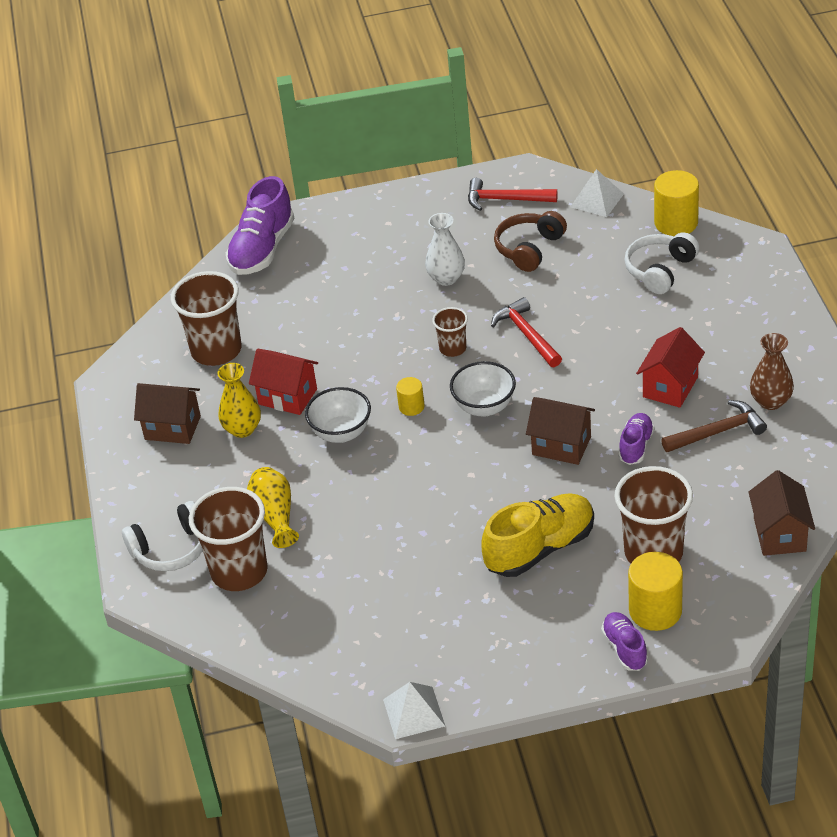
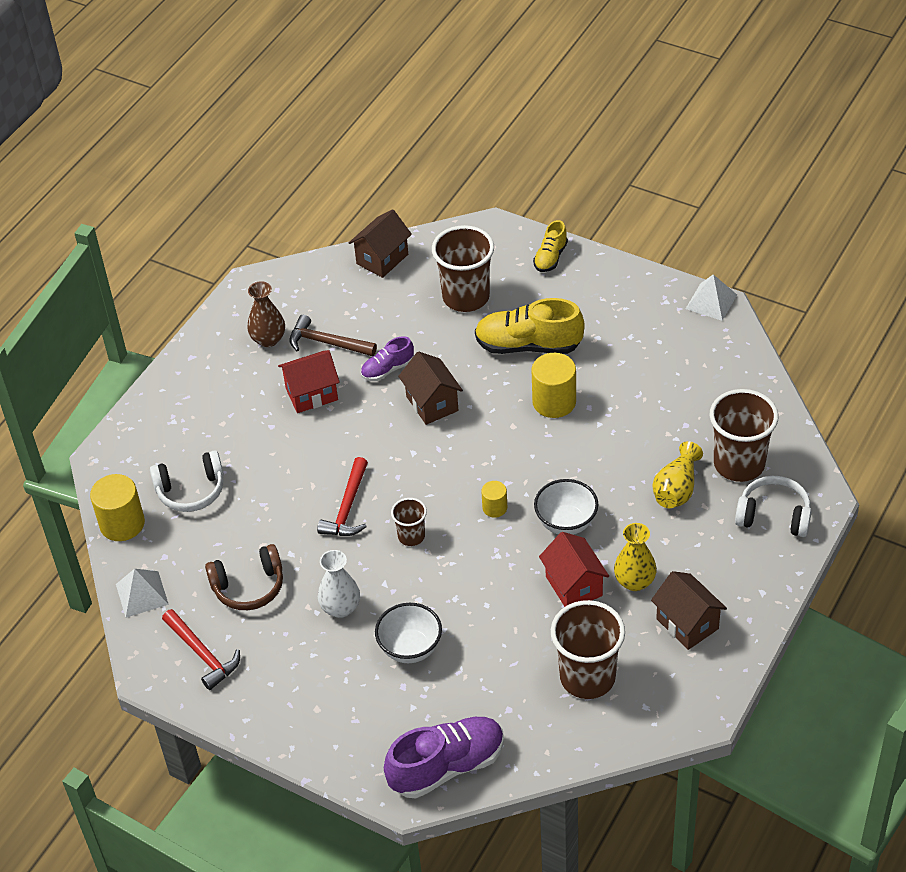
camera: 140 degrees left, 5 degrees up
white bowl [450,361,516,417] -> white bowl moved to [375,603,442,663]
purple shoe [601,612,648,671] -> yellow shoe [533,220,568,272]
yellow cylinder [628,552,683,631] -> yellow cylinder moved to [531,353,576,418]

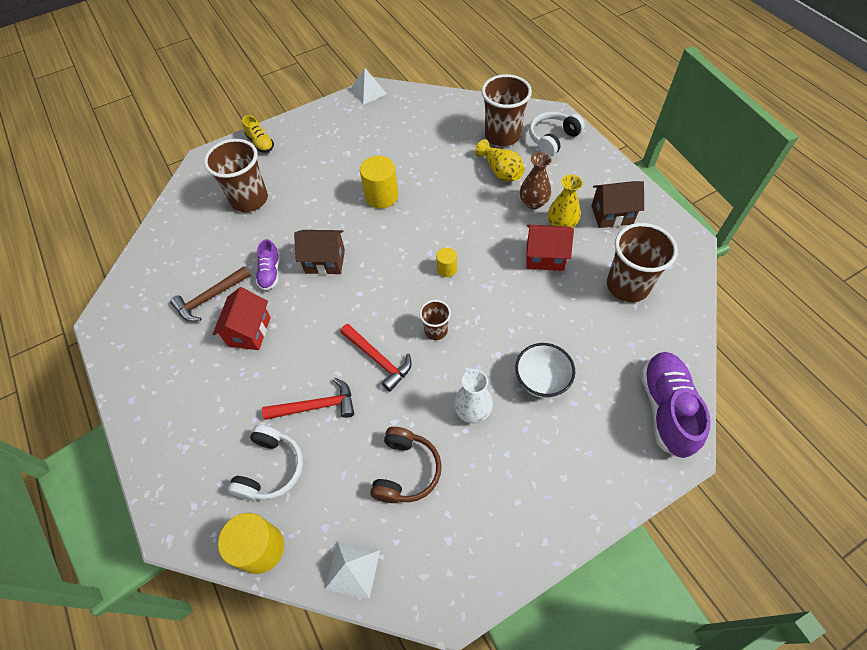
camera: 60 degrees left, 10 degrees up
red hammer [162,609,240,690] -> red hammer moved to [262,378,354,420]
brown vase [247,282,285,347] -> brown vase moved to [520,152,552,209]
brown house [349,209,412,278] -> none
yellow shoe [475,298,585,354] -> none
white bowl [534,479,598,535] -> none

